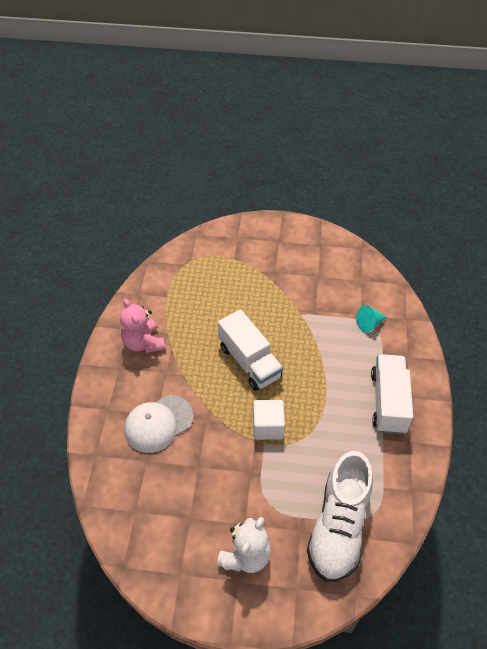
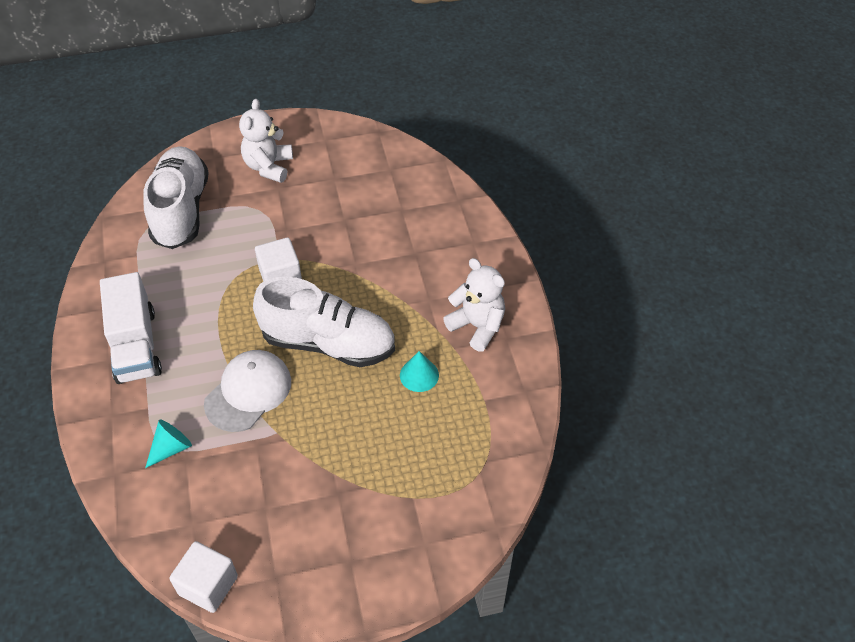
camera: 160 degrees right, 0 degrees up
pink teddy bear [120,298,165,353] -> white teddy bear [443,258,505,352]
white cap [124,395,194,453] -> white cap moved to [204,350,291,432]
white truck [218,309,283,391] -> white shoe [253,277,395,367]
none -> white cube [169,541,238,613]
none -> turquoise cone [400,351,439,392]

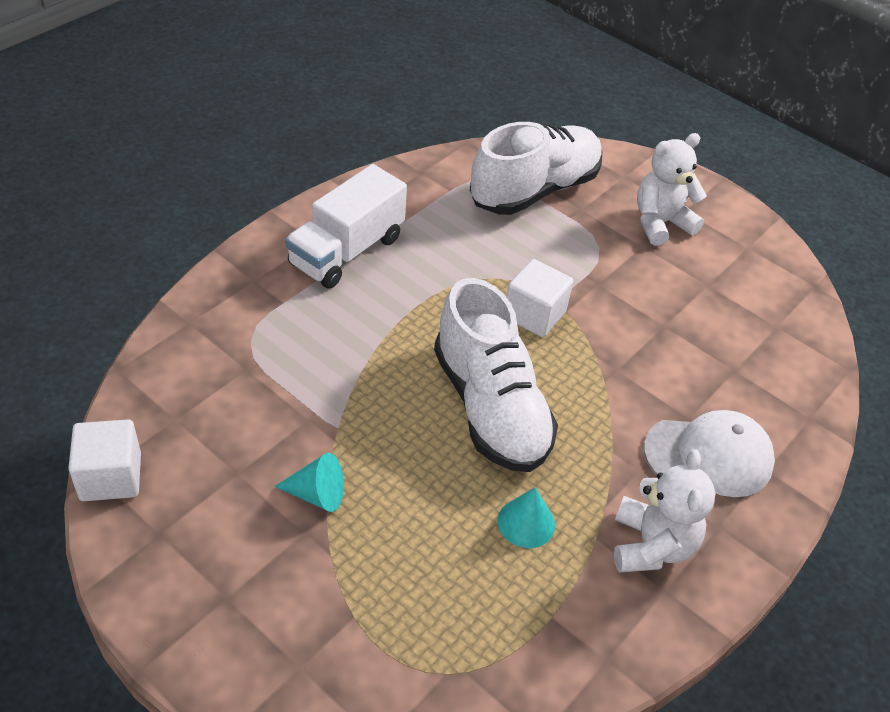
camera: 50 degrees right, 5 degrees down
turquoise cone [145,420,192,468] -> turquoise cone moved to [274,453,344,512]
white cap [204,350,291,432] -> white cap moved to [644,410,775,497]

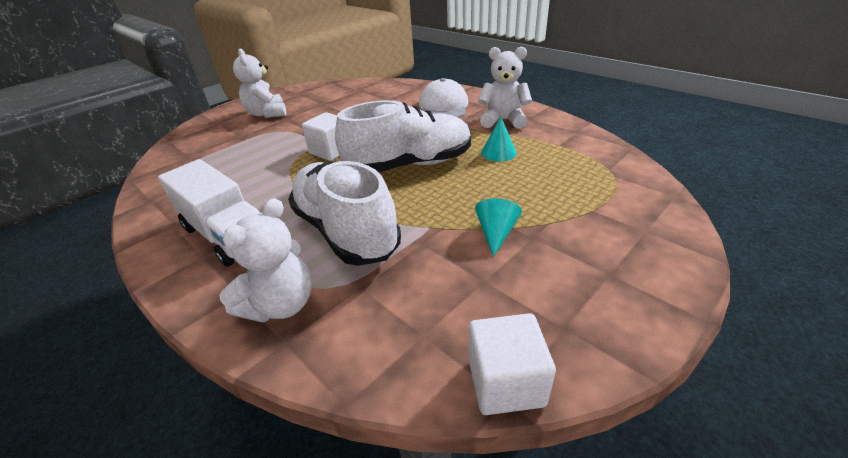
camera: 80 degrees left, 10 degrees down
white shoe [470,122,602,215] -> white shoe moved to [288,161,401,266]
none -> white teddy bear [220,198,312,323]

